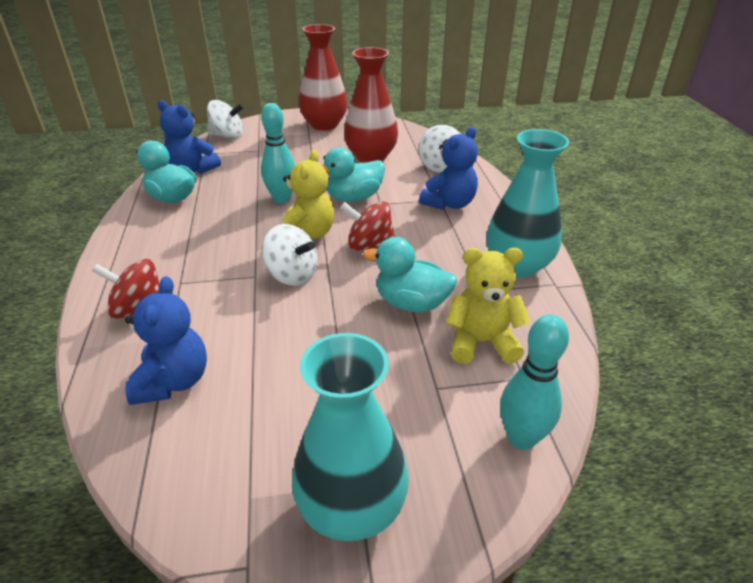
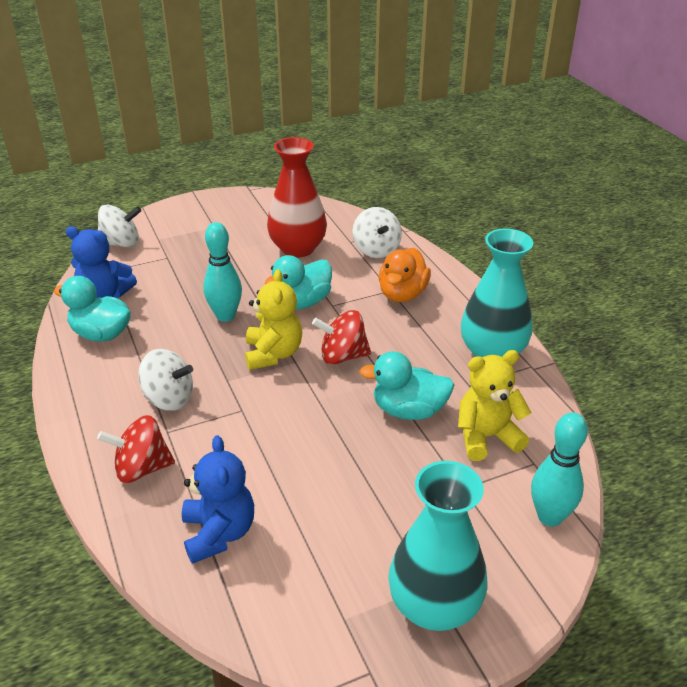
camera: 15 degrees left, 0 degrees up
white spinning top [262,224,317,286] -> white spinning top moved to [138,349,193,411]
red vase [299,24,348,130] -> none
blue teddy bear [419,127,478,210] -> orange duck [379,248,431,302]

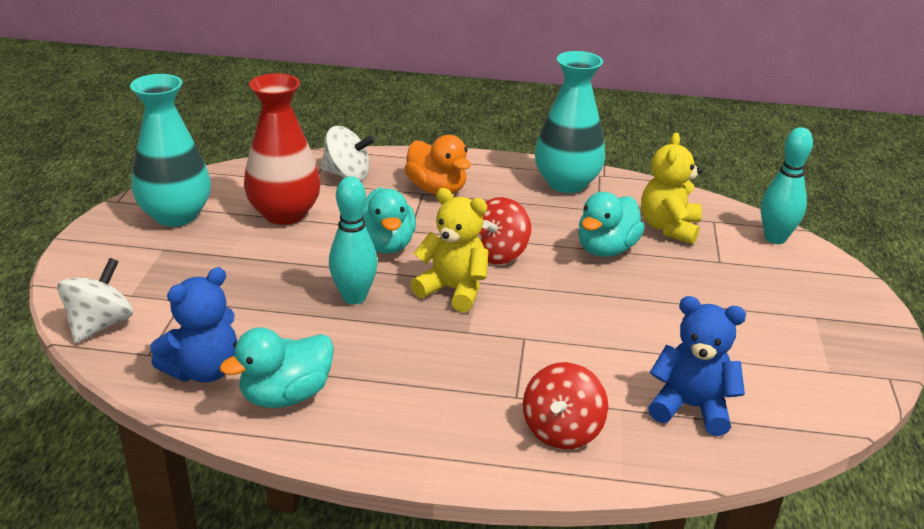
camera: 60 degrees left, 5 degrees down
white spinning top [138,349,193,411] -> none
turquoise vase [388,461,487,631] -> turquoise vase moved to [130,74,211,227]

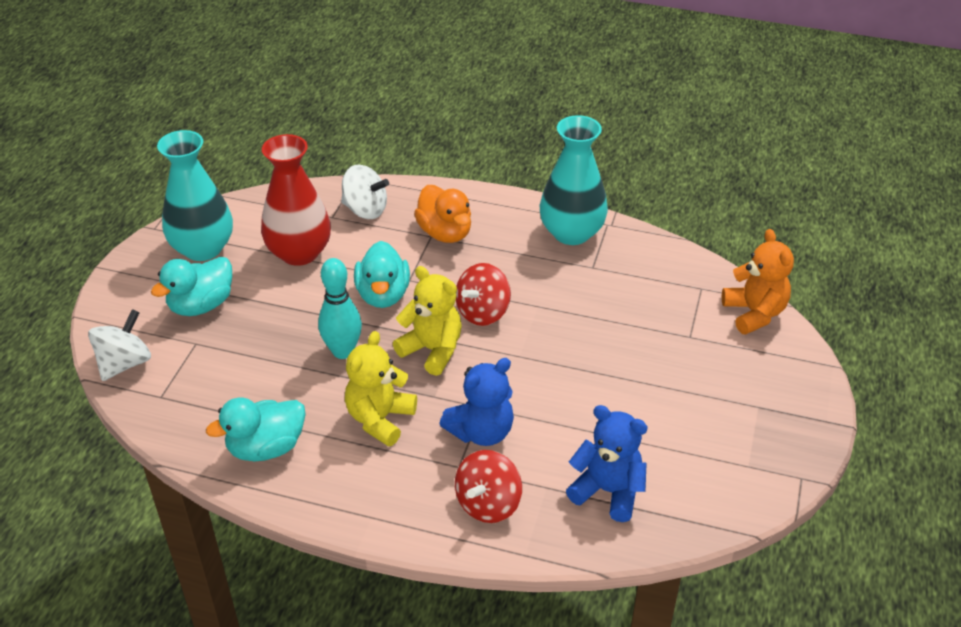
camera: 10 degrees right, 10 degrees up
blue teddy bear [150,267,237,382] -> blue teddy bear moved to [439,358,514,446]
turquoise duck [578,192,645,257] -> turquoise duck moved to [151,257,232,316]
yellow teddy bear [641,133,702,244] -> yellow teddy bear moved to [345,331,417,447]
turquoise bowling pin [761,127,813,244] -> orange teddy bear [722,229,794,334]

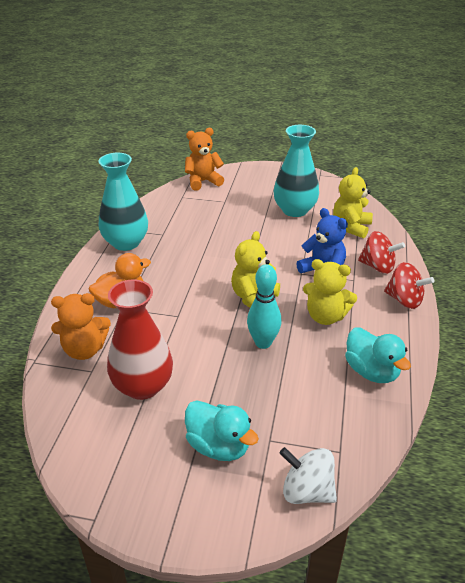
camera: 95 degrees left, 5 degrees down
turquoise vase [157,130,233,261] -> turquoise vase moved to [274,125,319,217]
white spinning top [341,165,389,219] -> orange teddy bear [51,293,111,360]
turquoise duck [354,241,410,308] -> none
red spinning top [456,263,511,326] -> red spinning top moved to [384,262,434,309]
blue teddy bear [566,405,648,522] -> yellow teddy bear [333,167,373,238]

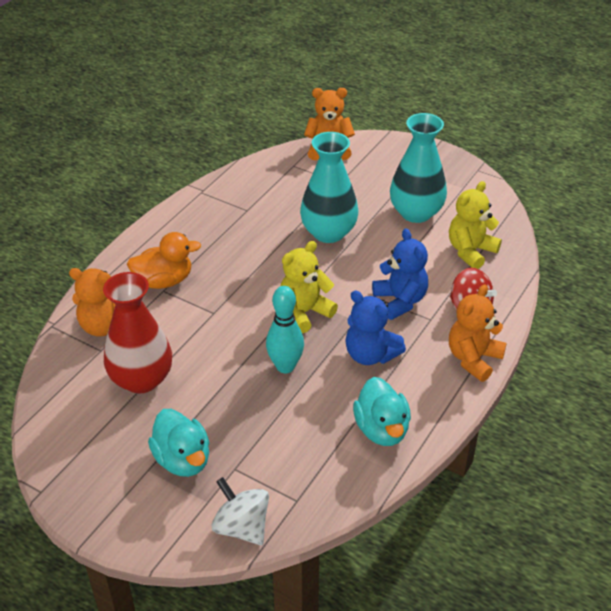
camera: 20 degrees right, 5 degrees up
turquoise vase [98,153,148,251] -> turquoise vase moved to [300,132,358,243]
yellow teddy bear [303,259,357,325] -> blue teddy bear [345,290,406,365]
red spinning top [384,262,434,309] -> orange teddy bear [449,284,507,382]

